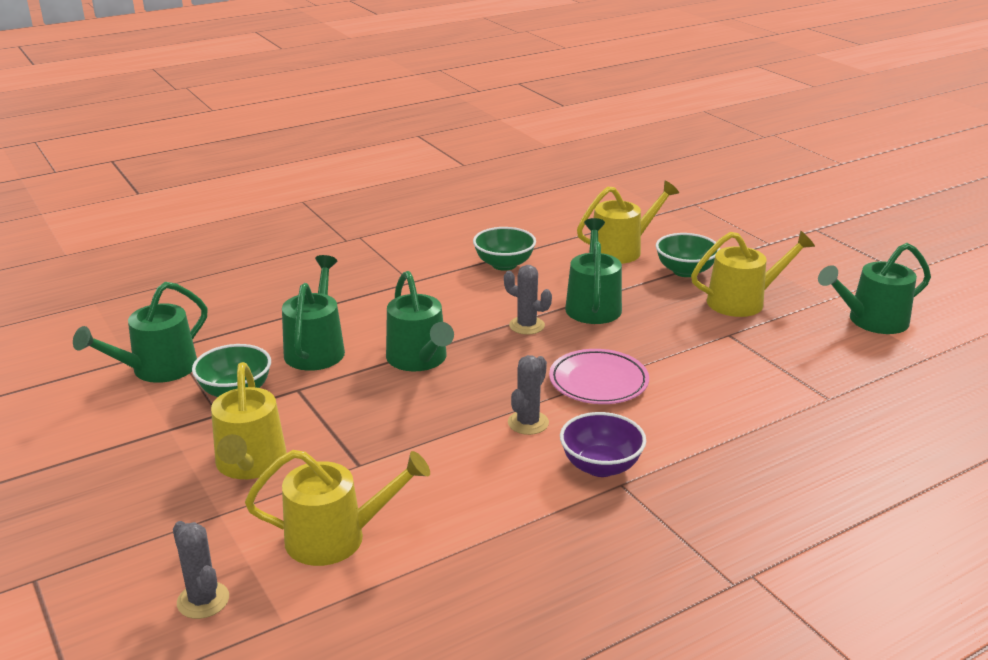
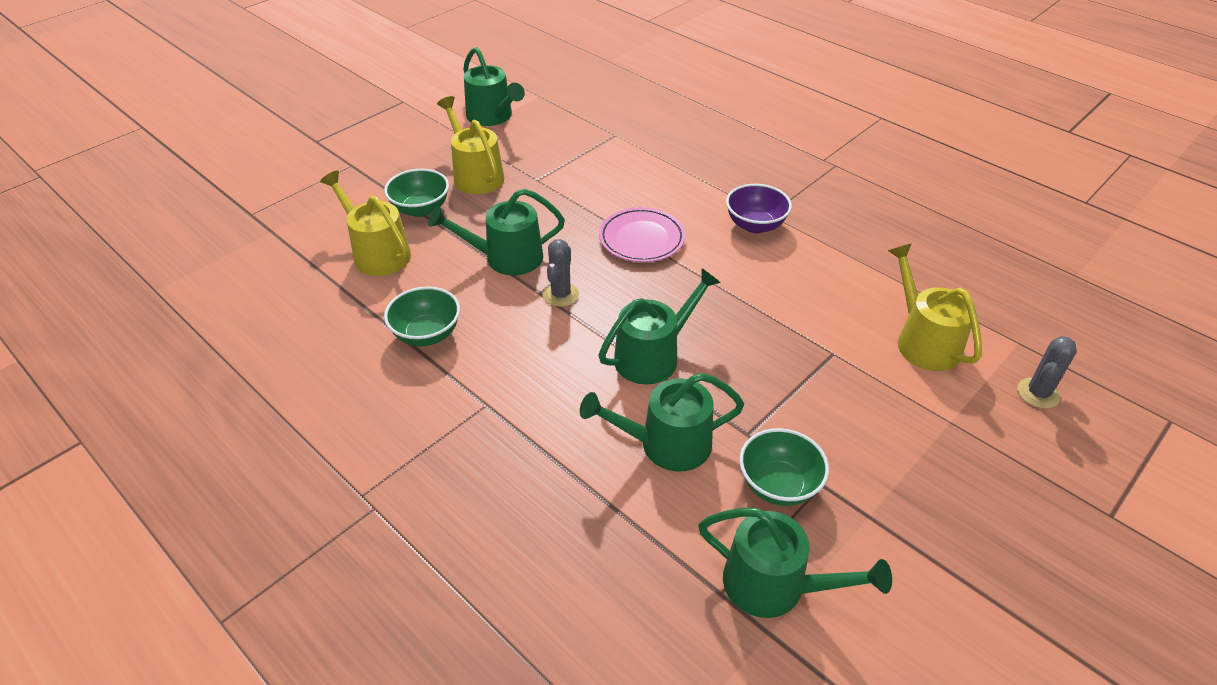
camera: 105 degrees left, 15 degrees up
yellow watering can [211,362,287,479] -> none
grey cactus [508,355,549,435] -> none

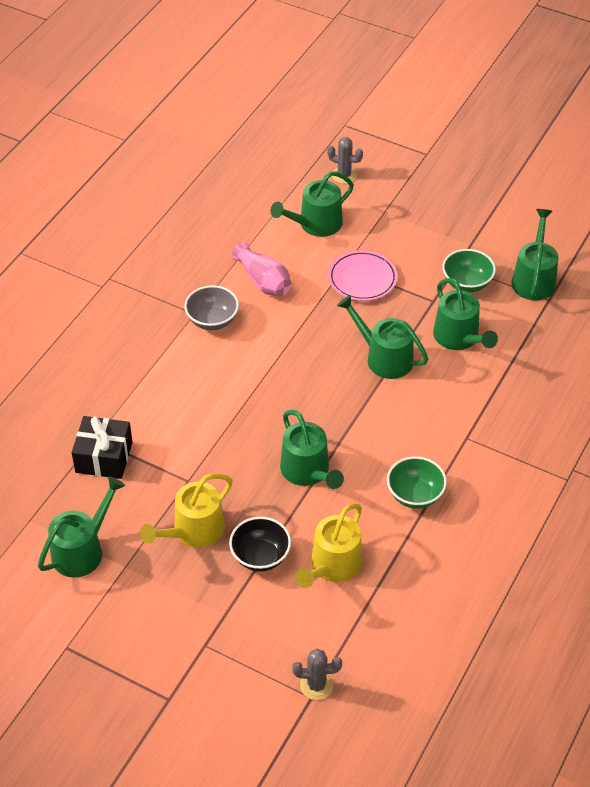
camera: 105 degrees left, 5 degrees up
green bowl [384,169,449,217] -> black bowl [229,517,291,572]
grey cactus [543,239,579,307] -> grey cactus moved to [292,649,342,700]
pink plate [599,207,685,262] -> pink plate moved to [328,250,398,301]
purple bowl [726,184,792,233] -> grey bowl [184,285,239,330]
yellow watering can [888,243,982,371] -> green watering can [271,171,354,237]
none -> black gift [72,416,133,479]
none -> pink vase [232,242,292,296]

